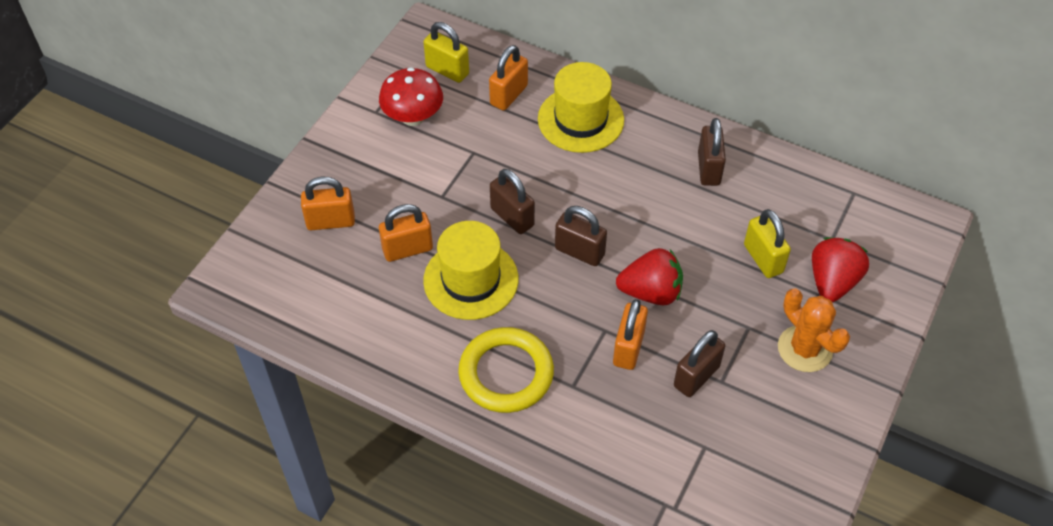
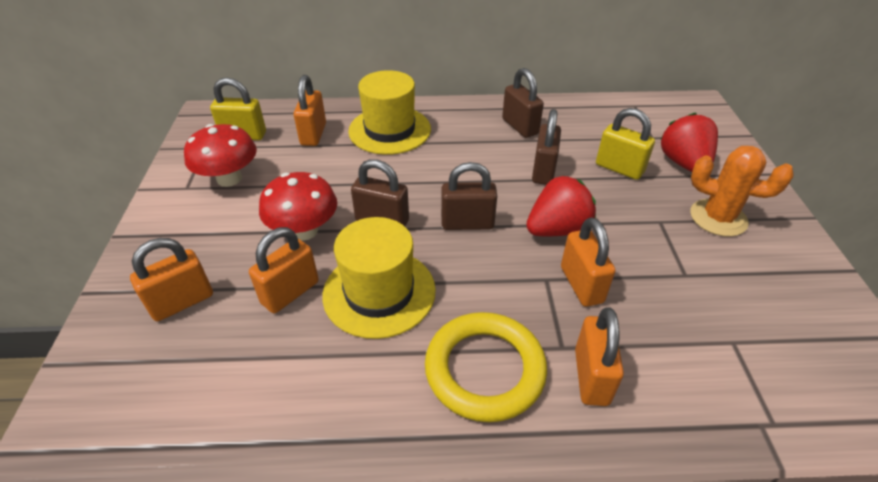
camera: 30 degrees left, 10 degrees down
brown padlock [674,330,725,397] -> brown padlock moved to [532,109,561,185]
none -> red mushroom [259,172,337,241]
none -> orange padlock [575,307,624,406]

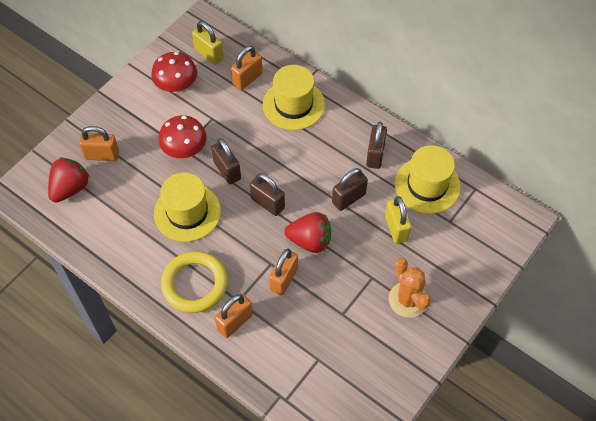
camera: 40 degrees right, 15 degrees up
orange padlock [249,227,319,313] -> none
red strawberry [661,113,718,172] -> red strawberry moved to [48,157,90,202]
none -> yellow hat [395,145,461,214]

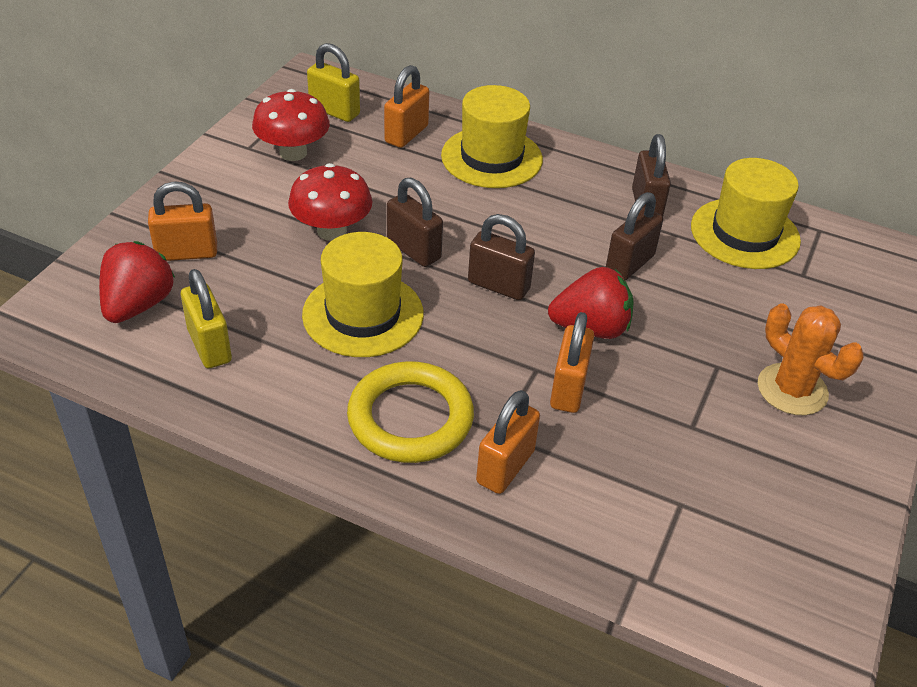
camera: 15 degrees left, 15 degrees down
yellow padlock [385,196,411,244] -> yellow padlock moved to [181,269,232,368]

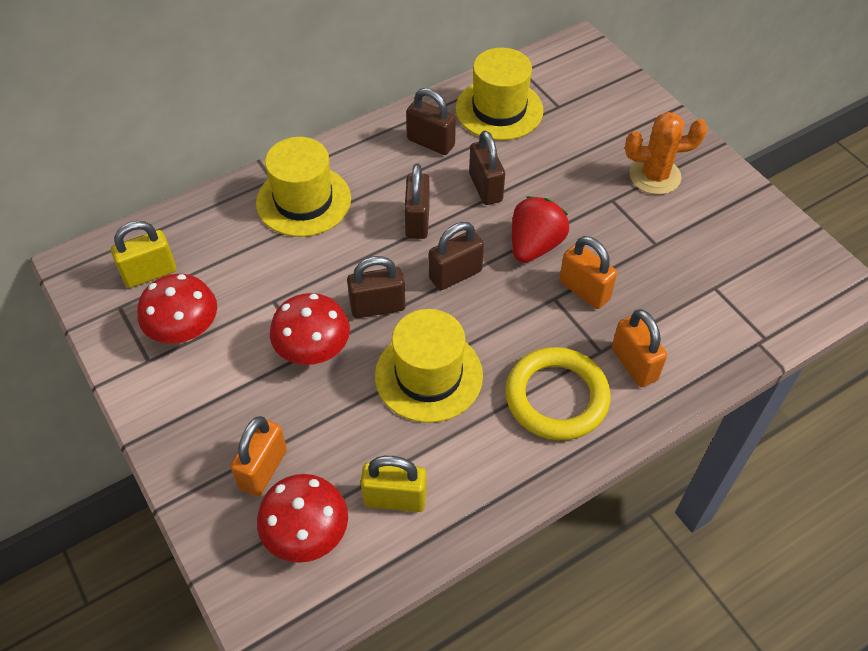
camera: 55 degrees left, 10 degrees up
red strawberry [99,241,175,323] -> red mushroom [257,474,348,563]
orange padlock [384,65,429,148] -> none
none -> brown padlock [404,164,430,239]

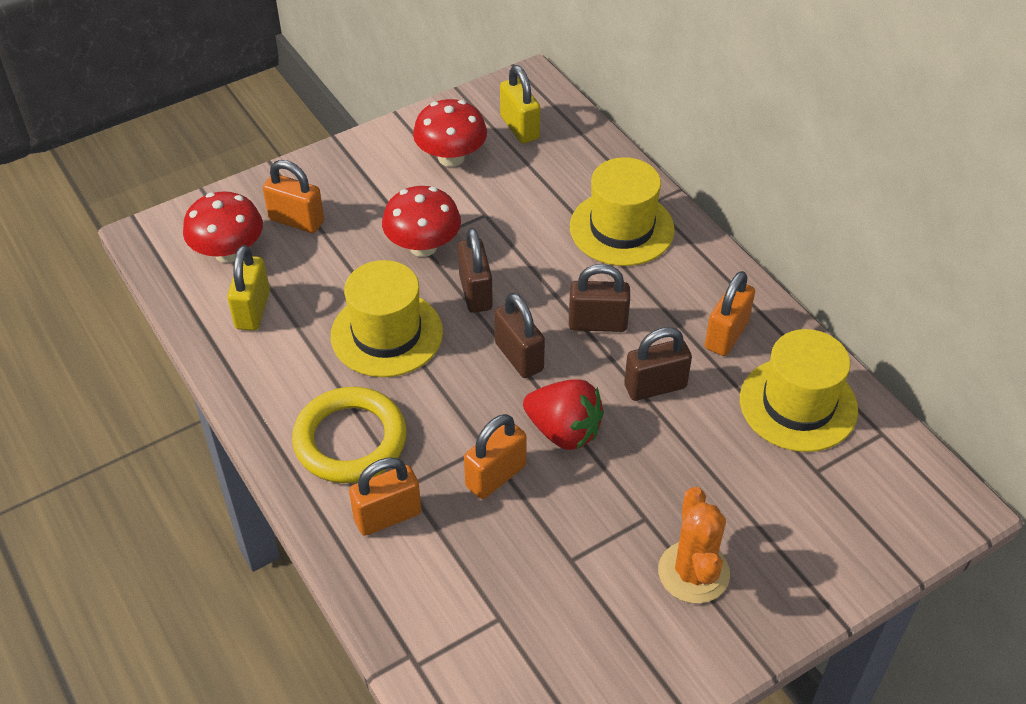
camera: 90 degrees right, 5 degrees down
brown padlock [406,88,456,155] -> orange padlock [705,271,755,356]

